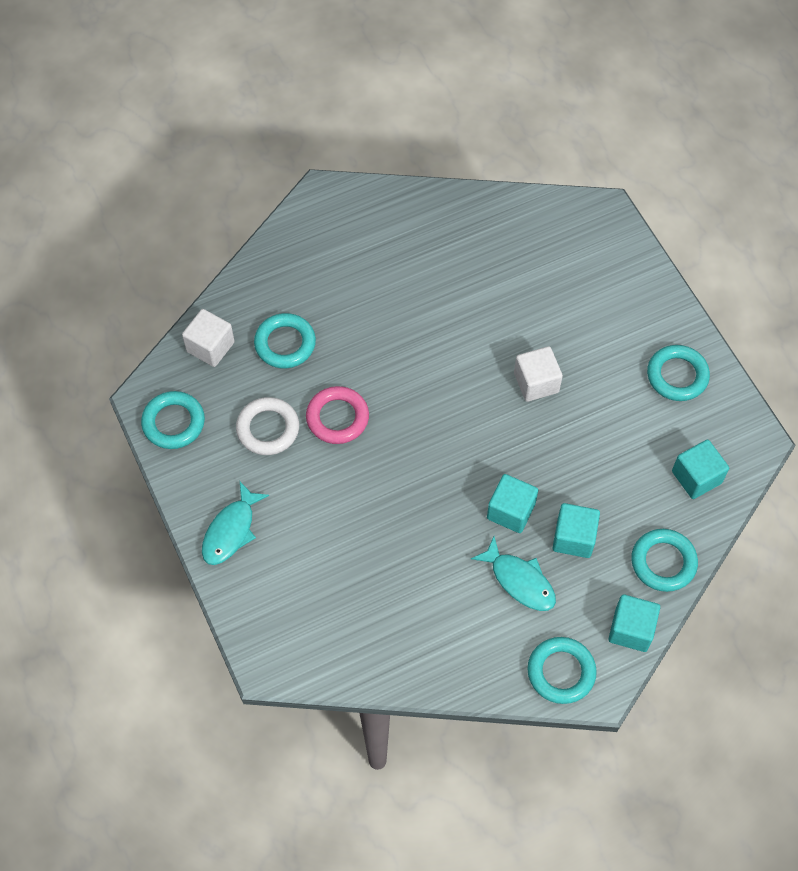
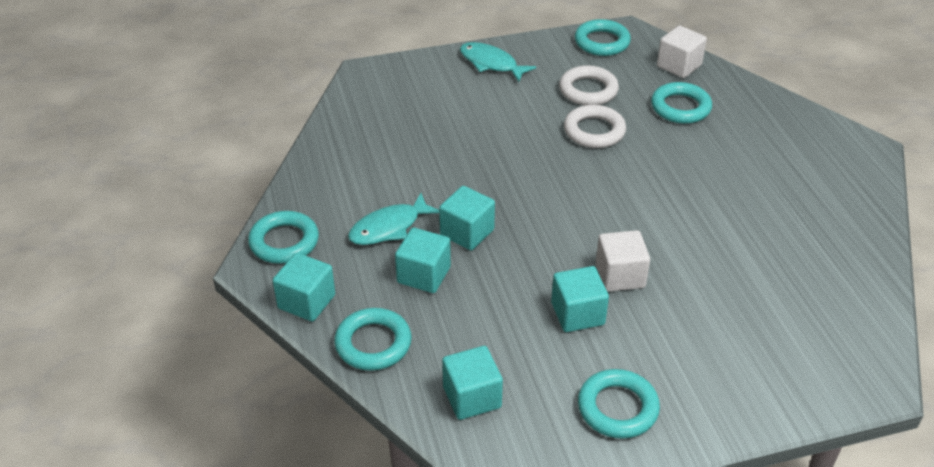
camera: 100 degrees right, 20 degrees down
pink ring [306,386,369,444] -> white ring [564,105,626,148]
none -> turquoise cube [551,266,609,332]

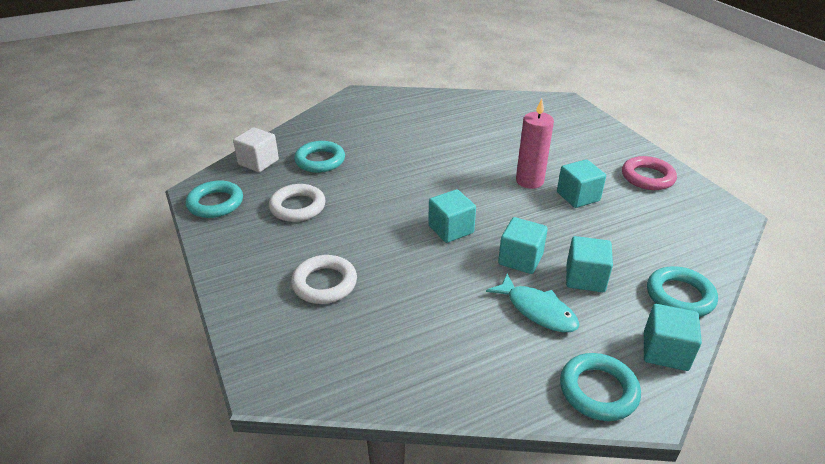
camera: 100 degrees left, 5 degrees down
turquoise cube [442,346,503,420] -> turquoise cube moved to [428,189,476,243]
turquoise fish [460,42,536,82] -> none
white ring [564,105,626,148] -> white ring moved to [291,255,357,304]
turquoise ring [578,369,660,439] -> pink ring [622,156,677,190]
white cube [596,230,650,292] -> pink candle [516,99,554,189]

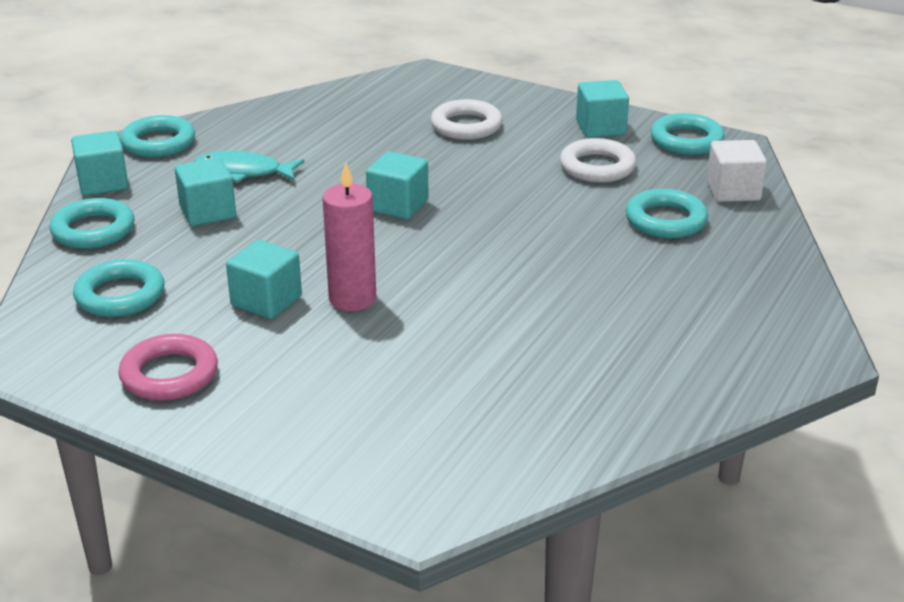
camera: 145 degrees right, 5 degrees down
turquoise cube [498,217,548,274] -> turquoise cube moved to [576,80,629,138]
none -> turquoise ring [73,259,165,317]

